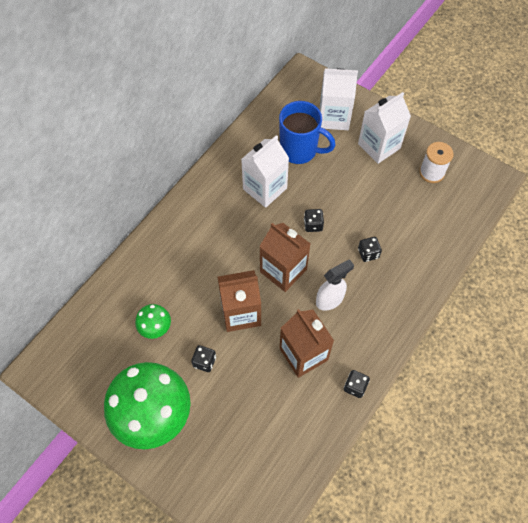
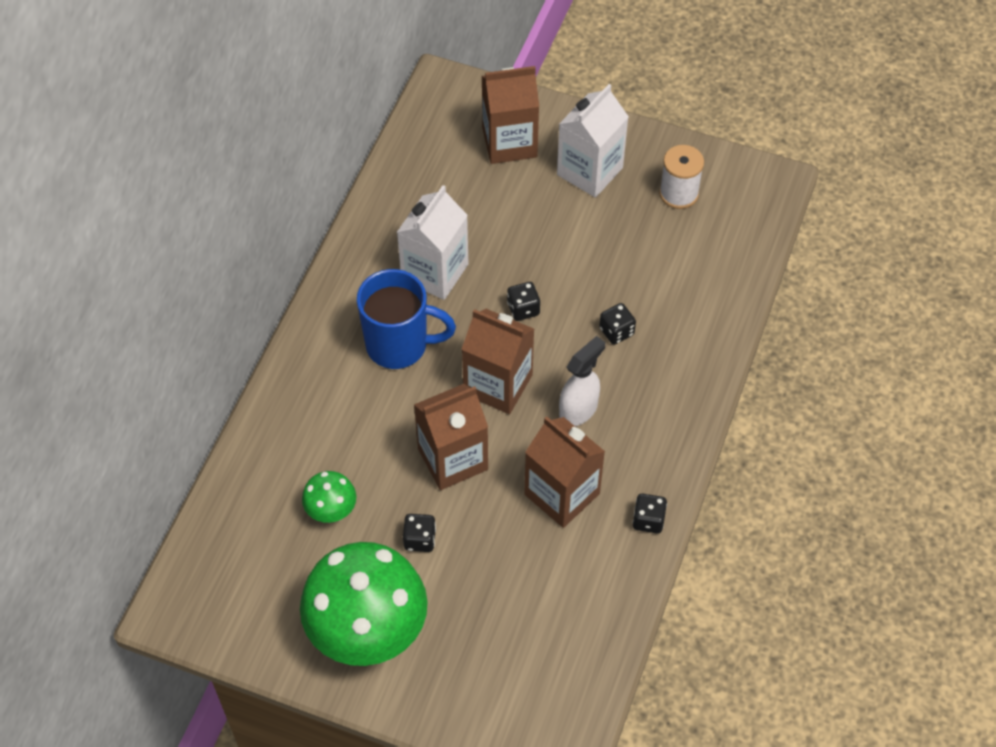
camera: 15 degrees left, 5 degrees down
blue mug [279,101,336,164] -> blue mug moved to [357,269,456,369]
white carton [320,68,358,130] -> brown carton [482,66,539,164]

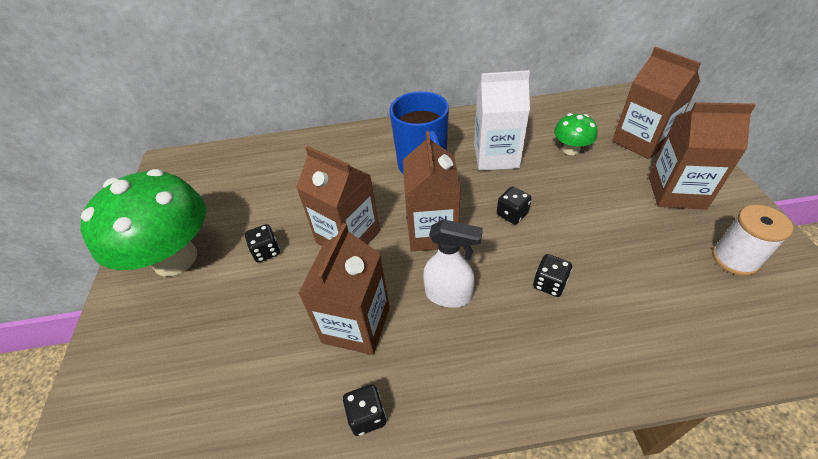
camera: 65 degrees right, 10 degrees down
green mushroom [302,471,356,523] -> green mushroom moved to [554,113,597,155]
white carton [557,84,629,198] -> brown carton [648,102,756,210]

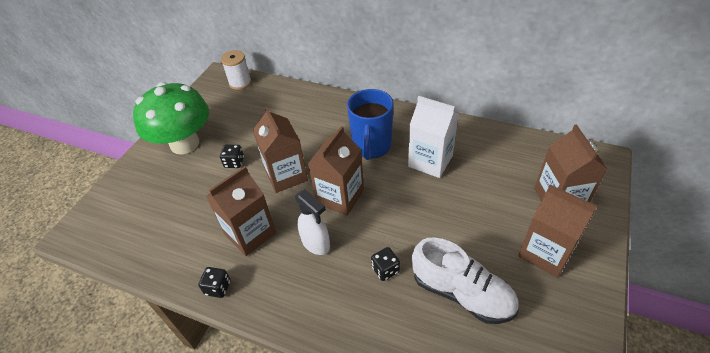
camera: 30 degrees right, 0 degrees up
black dice [497,187,531,224] -> none
green mushroom [554,113,597,155] -> none
white spool [712,205,793,276] -> white spool moved to [221,50,252,90]
none -> white shoe [412,237,519,324]

